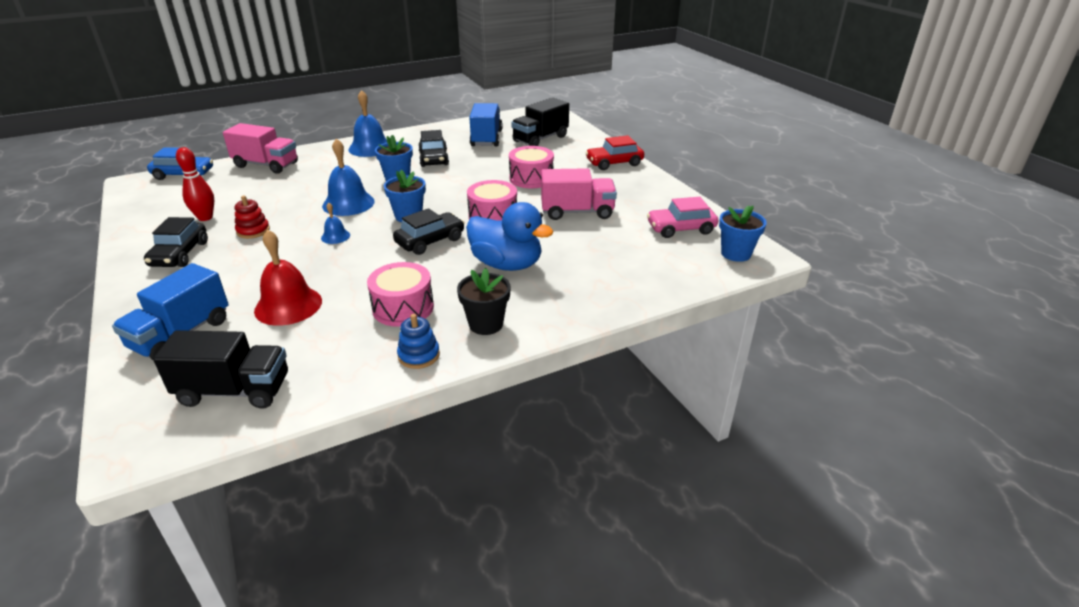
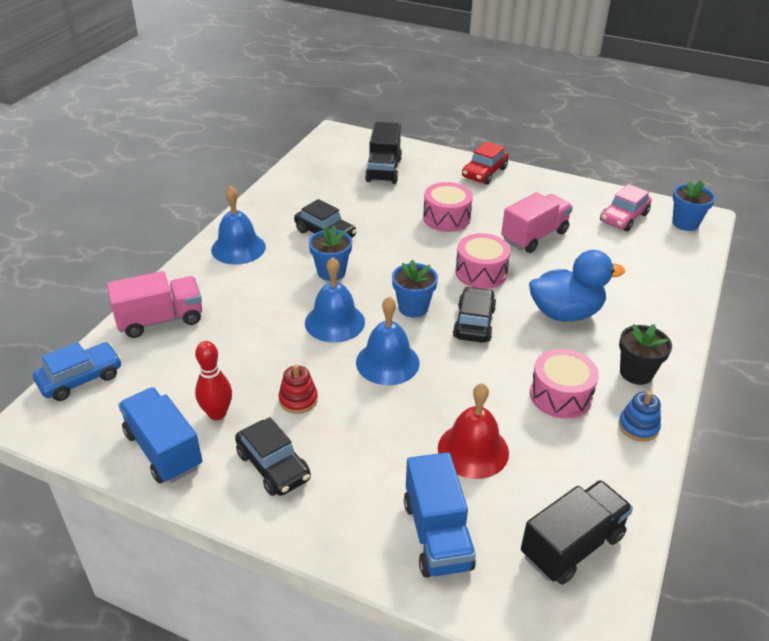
camera: 40 degrees left, 5 degrees up
blue bell [321,203,350,244] -> blue bell [356,296,420,385], size x1.95
blue truck [469,103,503,147] -> blue truck moved to [118,387,202,484]

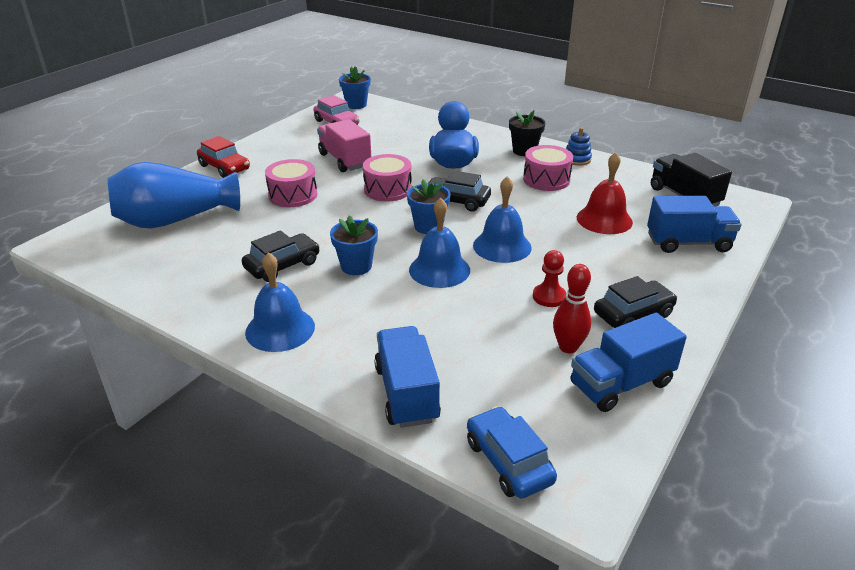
camera: 80 degrees left, 5 degrees down
pink truck [107,271,202,338] -> blue truck [374,326,441,428]
red stacking toy [279,365,318,414] -> red pawn [533,250,566,307]
black truck [365,122,402,184] -> blue vase [108,162,240,229]

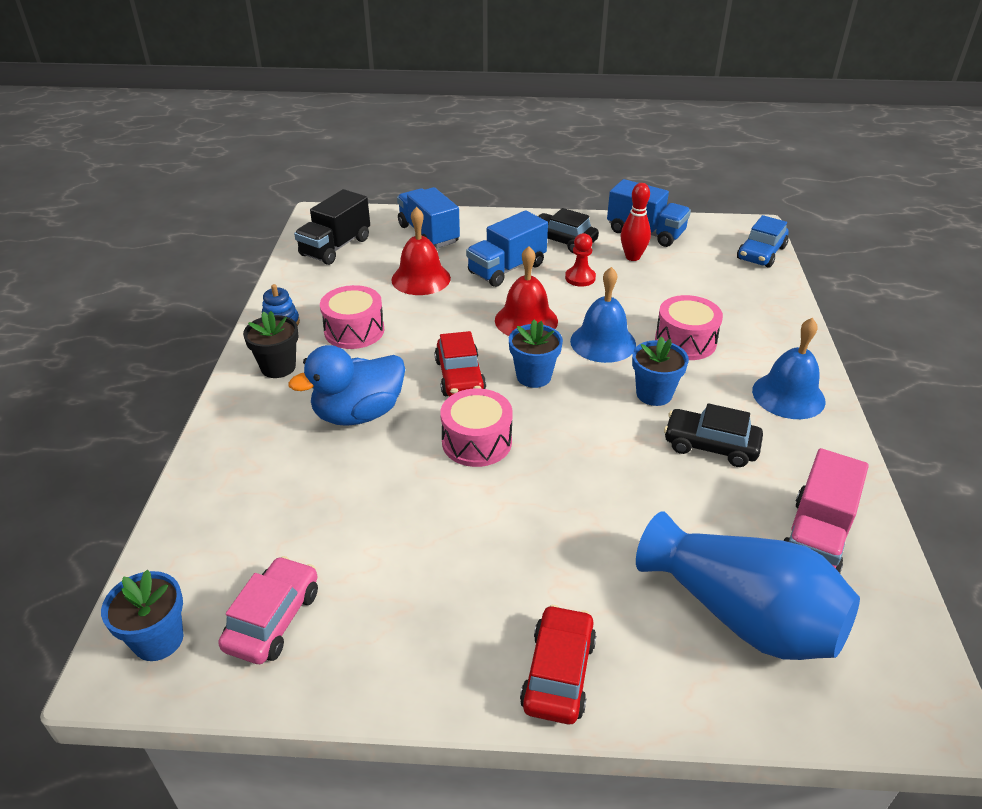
camera: 120 degrees left, 5 degrees up
pink drum [265,159,317,207] -> pink drum moved to [655,295,723,360]
pink truck [317,119,371,172] -> pink truck moved to [784,448,869,573]
blue truck [374,326,441,428] -> blue truck moved to [466,210,548,287]
black car [428,171,491,212] -> red car [434,331,486,397]
blue bell [473,176,532,263] -> red bell [495,246,558,336]

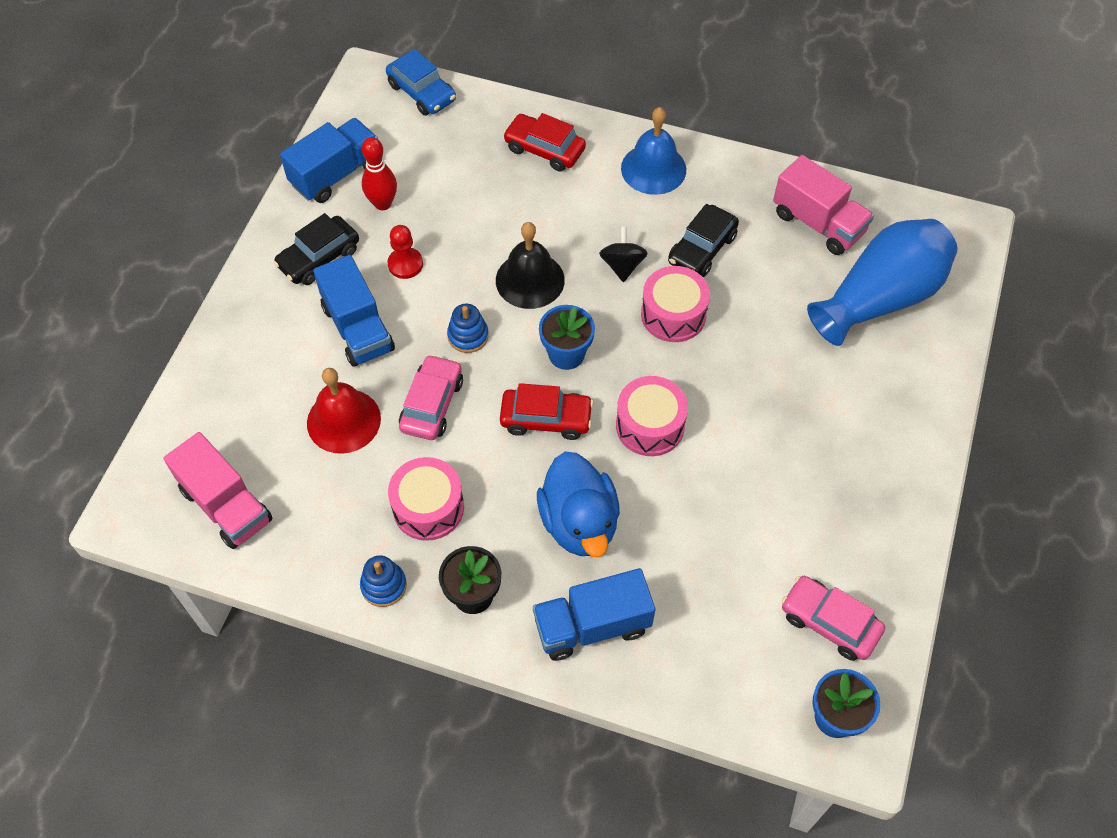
camera: 75 degrees left, 20 degrees up
black truck [294,189,370,265] -> pink truck [163,432,273,549]
blue truck [397,187,460,248] -> blue truck moved to [533,568,655,661]
red bell [495,246,558,336] -> blue stacking toy [447,304,489,353]
red car [520,605,596,724] -> red car moved to [503,113,586,172]
blue bell [570,267,636,363] -> black bell [496,222,565,309]
blue flower pot [632,336,689,406] -> black spinning top [599,227,648,282]
pink drum [655,295,723,360] -> pink drum moved to [641,266,710,342]
none -> pink car [399,354,463,440]

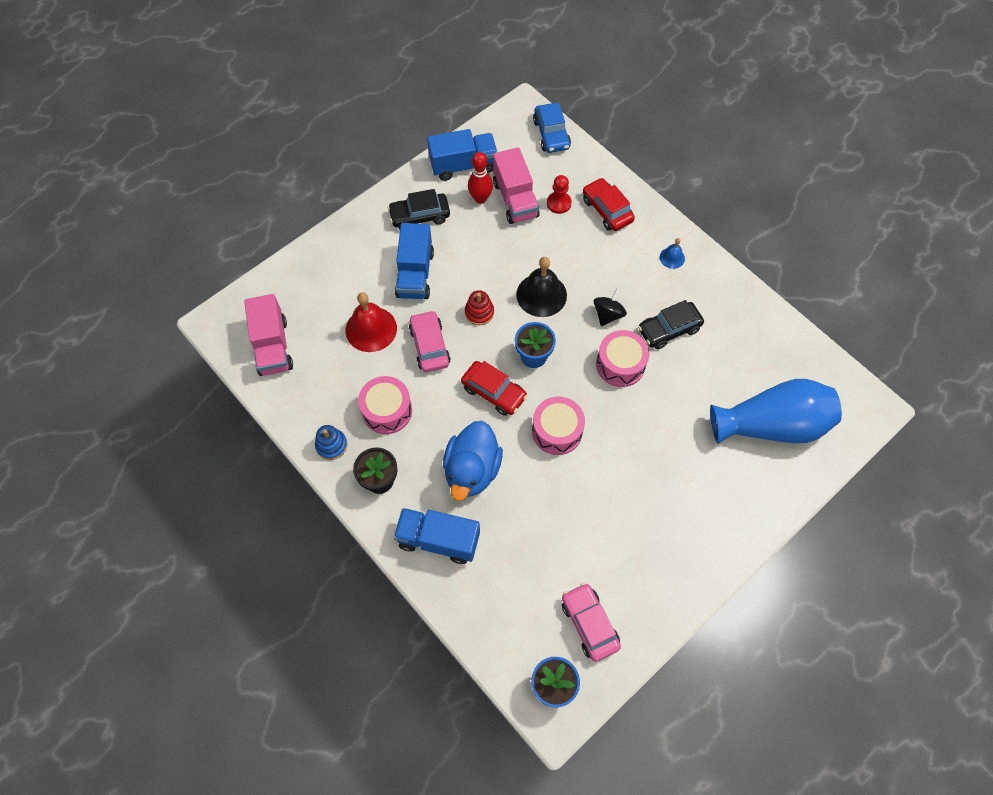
camera: 30 degrees right, 5 degrees up
red pawn [387,225,423,279] -> red pawn moved to [547,175,572,214]
pink car [399,354,463,440] -> pink car turned 60 degrees counterclockwise [409,310,451,372]
blue stacking toy [447,304,489,353] -> red stacking toy [465,290,494,325]
blue bell [621,107,686,195] -> blue bell [660,238,685,269], size x0.51
pink truck [773,155,874,255] -> pink truck moved to [493,147,540,224]

